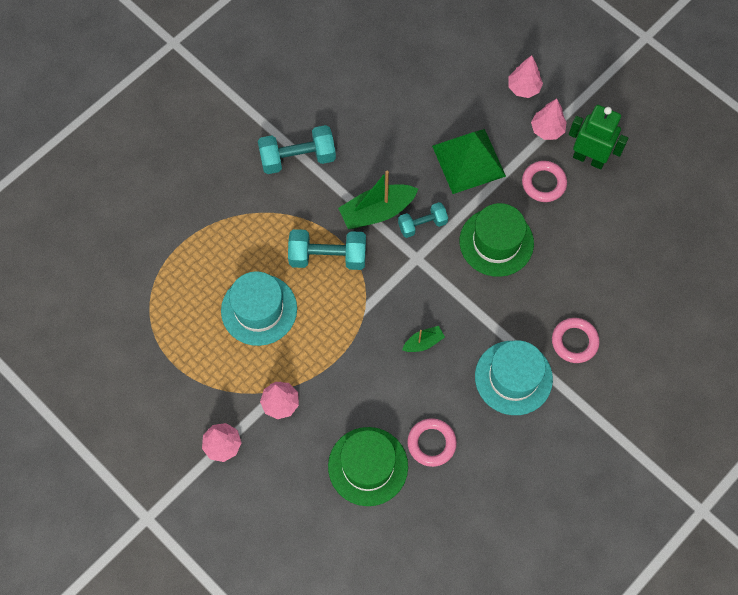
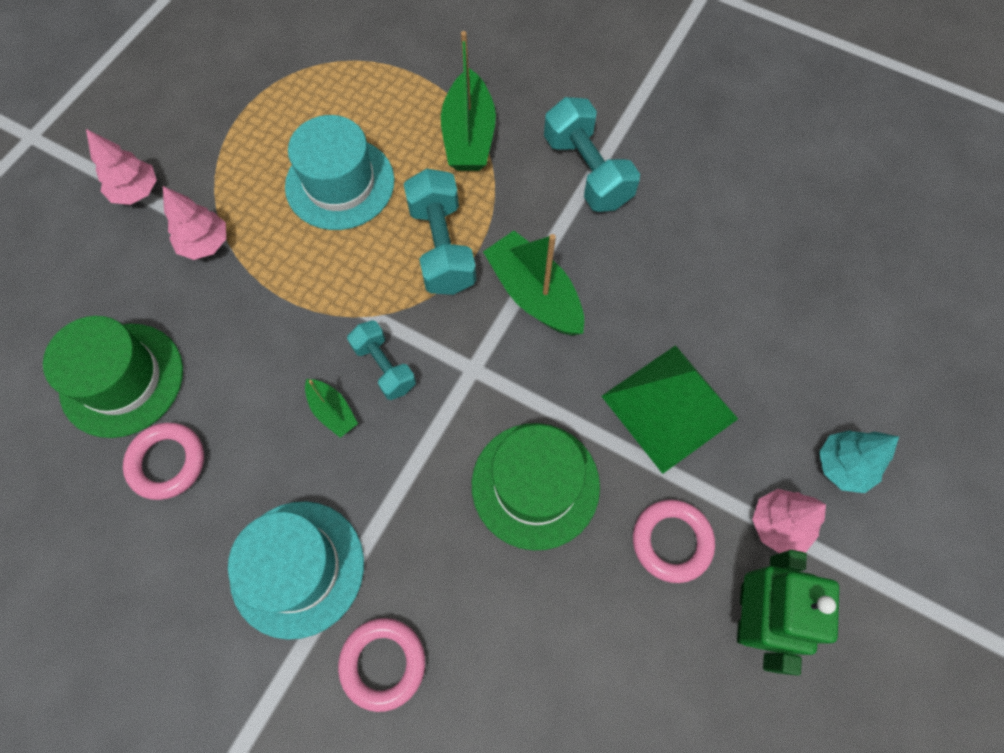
camera: 75 degrees right, 0 degrees up
turquoise dumbbell [398,202,448,238] -> turquoise dumbbell moved to [347,320,416,400]
pink tree [508,55,543,98] -> turquoise tree [819,430,899,493]
none -> green boat [441,31,496,171]

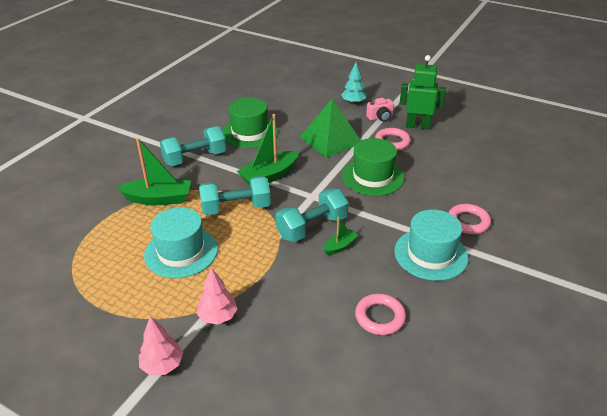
camera: 90 degrees left, 30 degrees down
green hat [43,316,183,438] -> green hat moved to [222,98,278,148]
turquoise dumbbell [347,320,416,400] -> turquoise dumbbell [275,188,349,242], size x1.60
pink tree [752,489,826,553] -> pink camera [366,98,394,122]

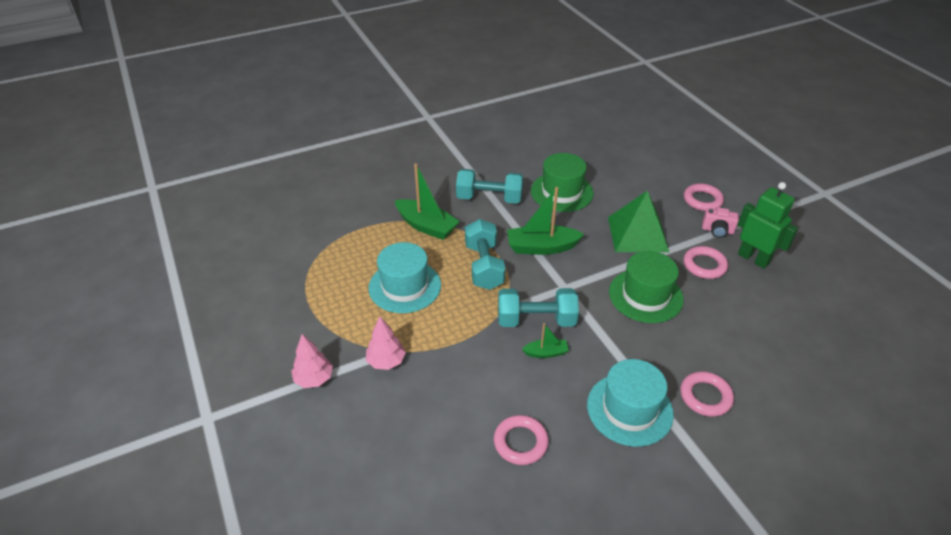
camera: 35 degrees right, 5 degrees up
turquoise dumbbell [199,176,271,215] -> turquoise dumbbell turned 60 degrees clockwise [465,219,506,290]
turquoise tree [341,62,367,104] -> pink ring [684,183,724,211]

